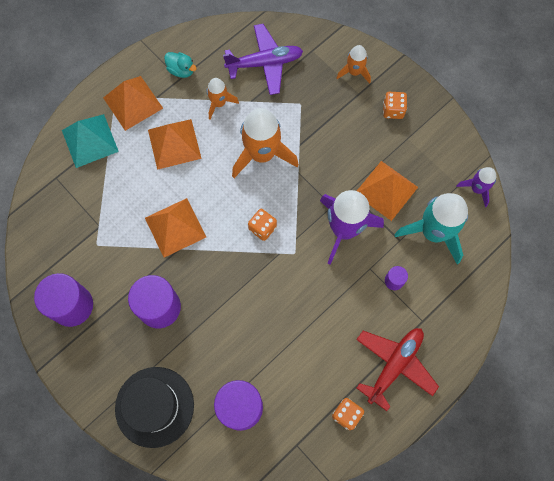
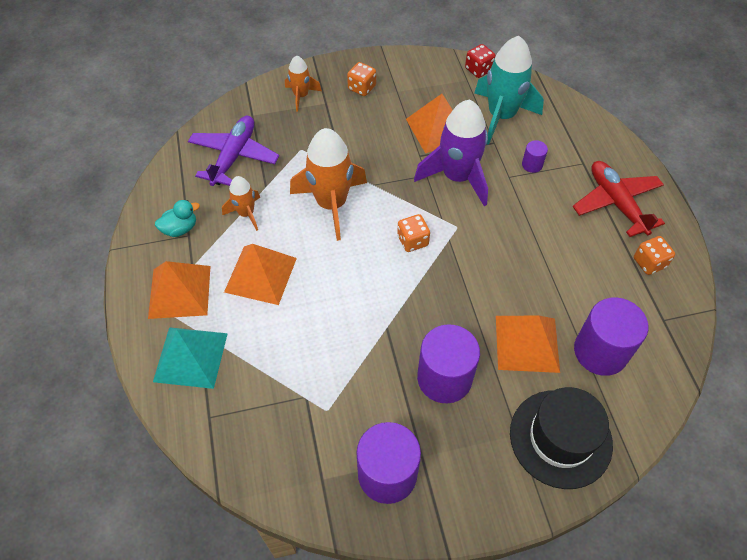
camera: 60 degrees left, 15 degrees down
orange pyramid [145,198,206,258] -> orange pyramid moved to [496,315,560,373]
purple rocket [457,167,496,207] -> red dice [465,44,496,78]

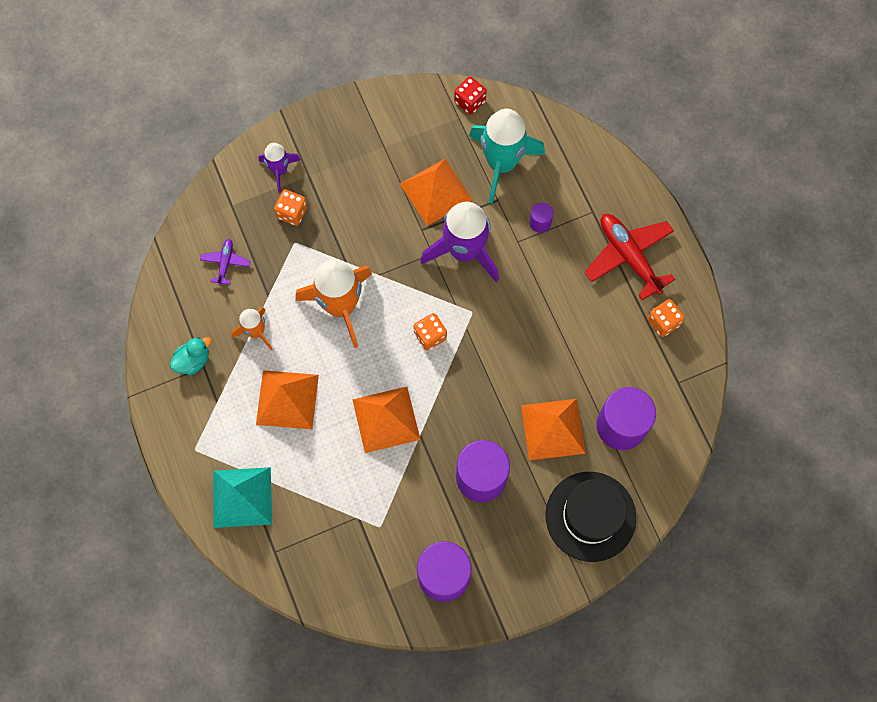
camera: 10 degrees left, 15 degrees up
orange pyramid [148,261,210,319] -> orange pyramid moved to [352,386,421,453]
purple plane [188,116,279,186] -> purple plane [200,239,250,286], size x0.50
orange rocket [285,56,322,112] -> purple rocket [259,143,301,193]
orange dice [347,62,376,96] -> orange dice moved to [274,189,307,226]

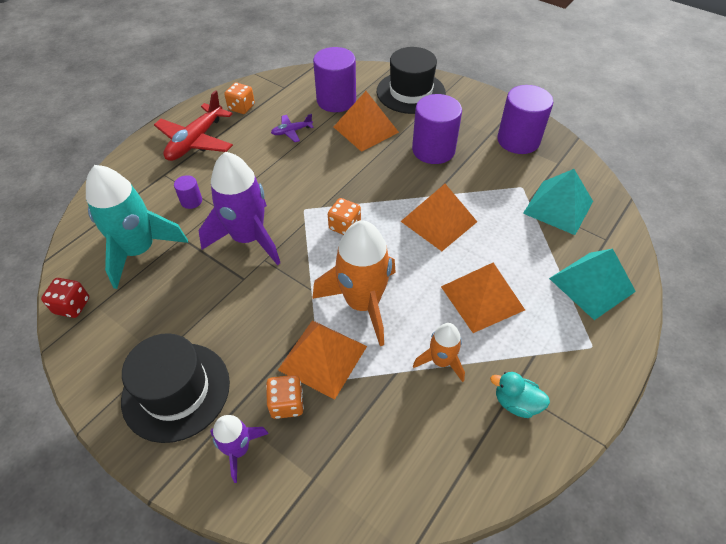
camera: 120 degrees left, 20 degrees down
purple plane [200,239,250,286] -> purple plane moved to [271,114,314,142]
orange pyramid [400,159,473,226] -> orange pyramid moved to [278,320,367,400]
none -> black hat [121,333,230,443]
none -> turquoise pyramid [523,169,593,235]

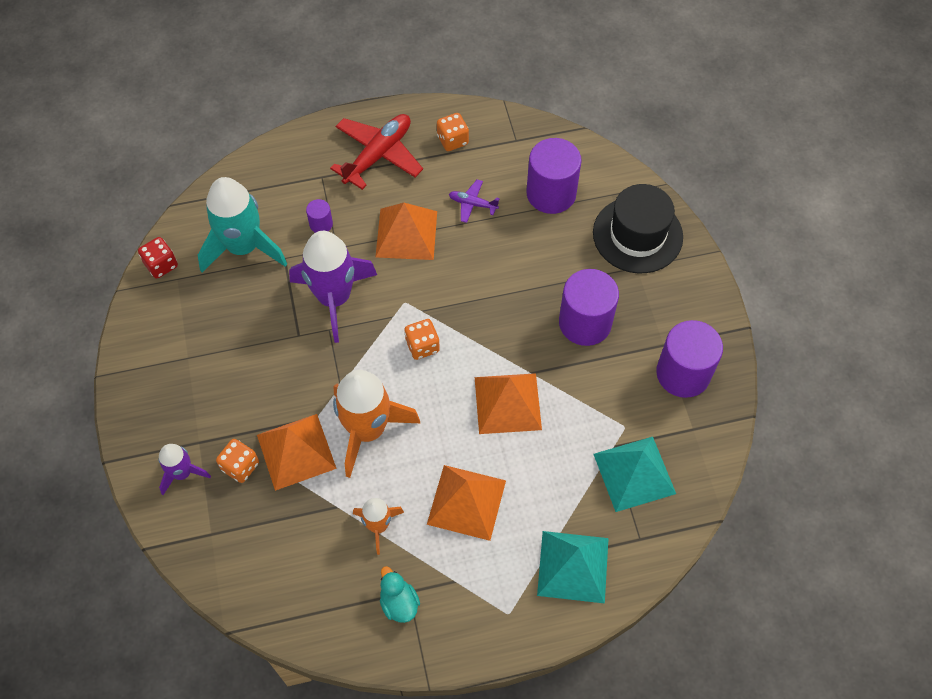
camera: 40 degrees right, 10 degrees up
black hat [121,333,230,443] -> none
red plane [154,90,233,161] -> red plane turned 150 degrees clockwise [330,114,423,190]
orange pyramid [334,91,399,152] -> orange pyramid moved to [375,203,437,260]

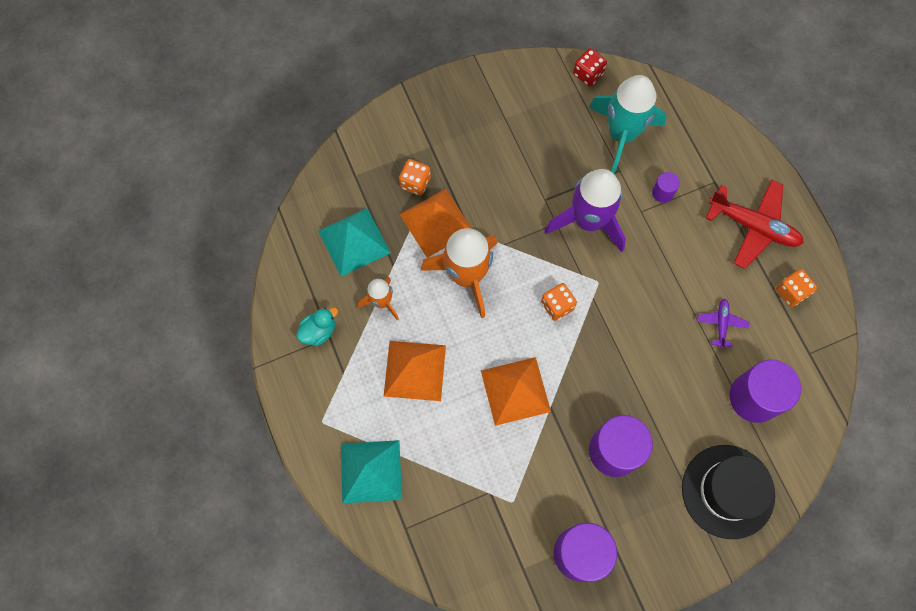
camera: 80 degrees right, 10 degrees up
purple rocket [159,444,211,495] -> none
orange pyramid [375,203,437,260] -> none
turquoise pyramid [594,437,676,512] -> turquoise pyramid moved to [318,208,391,277]

